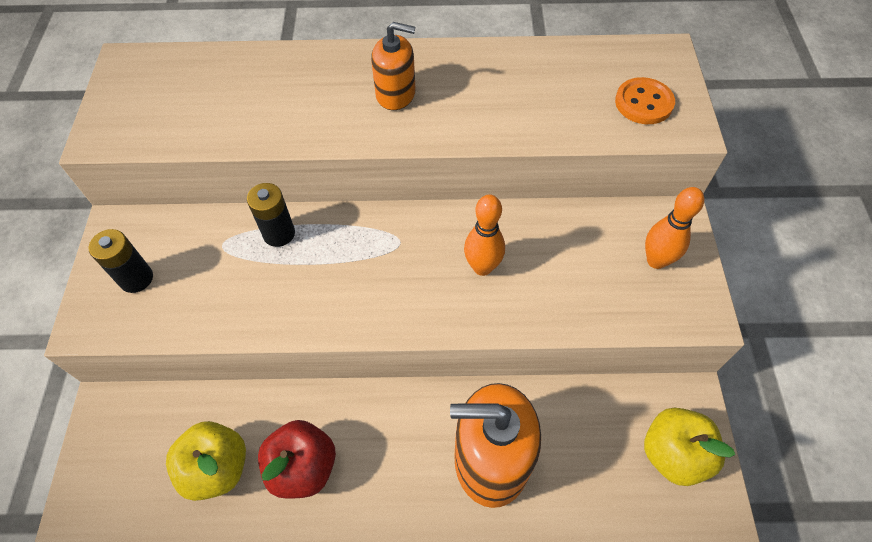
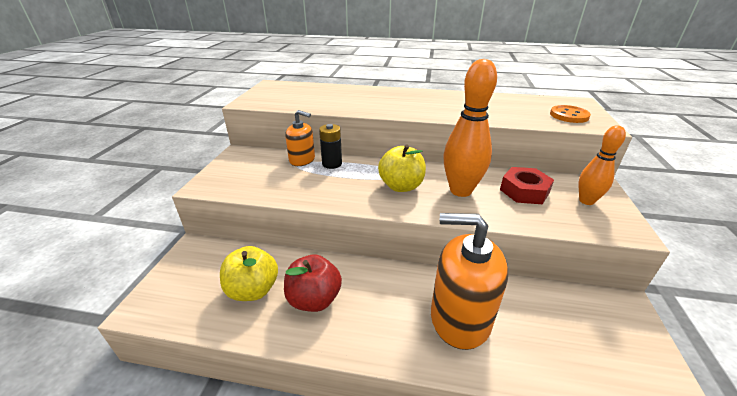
camera: 10 degrees right, 25 degrees down
black battery [88,229,153,293] -> none
orange soap dispenser [371,22,416,110] -> orange soap dispenser moved to [285,110,315,166]
orange bowling pin [464,194,505,276] -> orange bowling pin [443,59,497,197], size x1.64
yellow apple [644,407,735,486] -> yellow apple moved to [378,145,426,192]
none -> red nut [500,167,554,204]

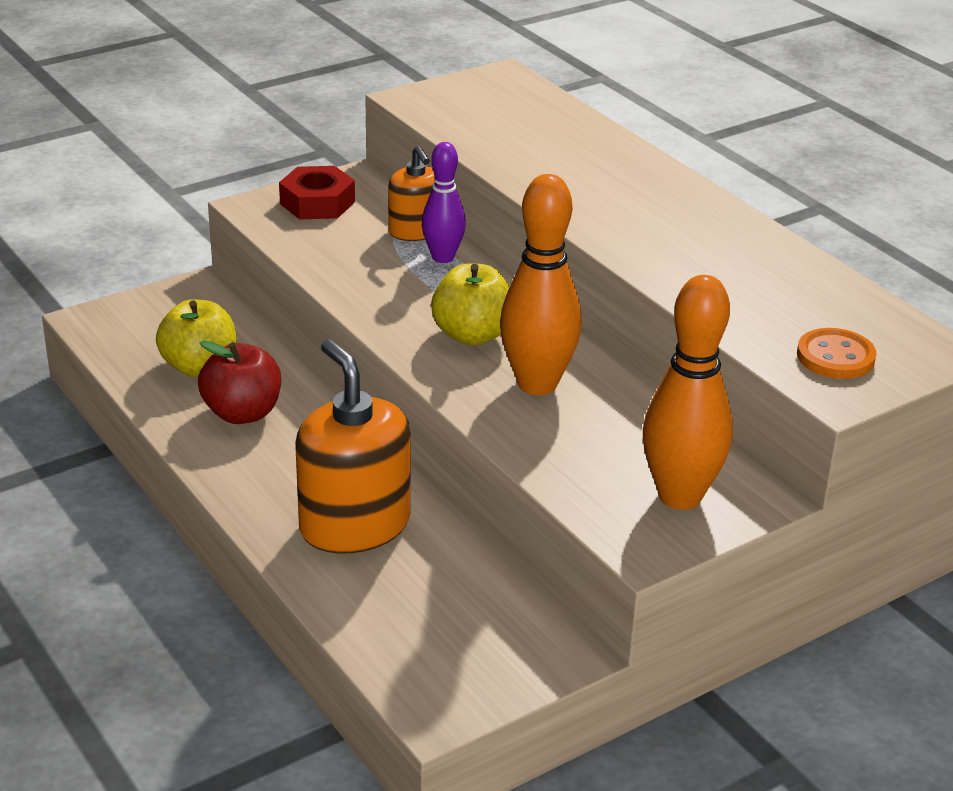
camera: 45 degrees right, 0 degrees up
black battery [319,124,342,169] -> purple bowling pin [422,142,466,263]
red nut [500,167,554,204] -> red nut moved to [279,166,355,220]
orange bowling pin [579,126,626,205] -> orange bowling pin [643,275,733,510], size x1.64

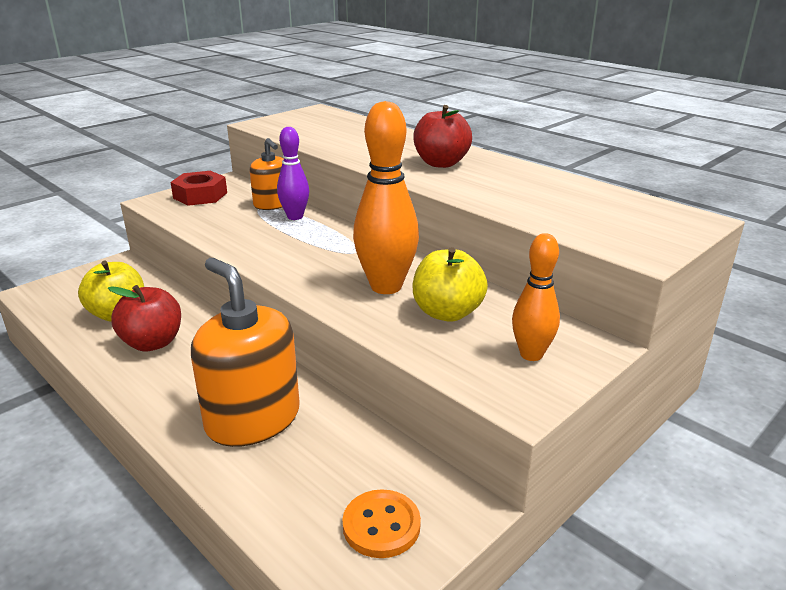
camera: 10 degrees left, 5 degrees down
yellow apple [431,264,509,345] -> yellow apple moved to [412,247,488,322]
orange bowling pin [643,275,733,510] -> orange bowling pin [512,233,560,361], size x0.61
orange button [797,328,877,379] -> orange button moved to [342,489,421,558]
none -> red apple [413,105,472,168]

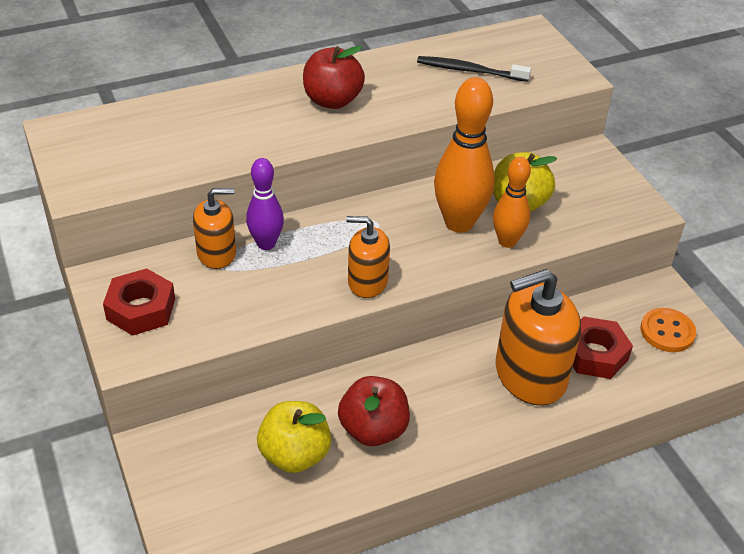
camera: 70 degrees left, 15 degrees up
orange bowling pin [512,233,560,361] -> orange bowling pin moved to [493,157,531,248]
none -> orange soap dispenser [346,216,390,298]
none -> black toothbrush [417,56,531,82]
none -> red nut [573,317,633,379]

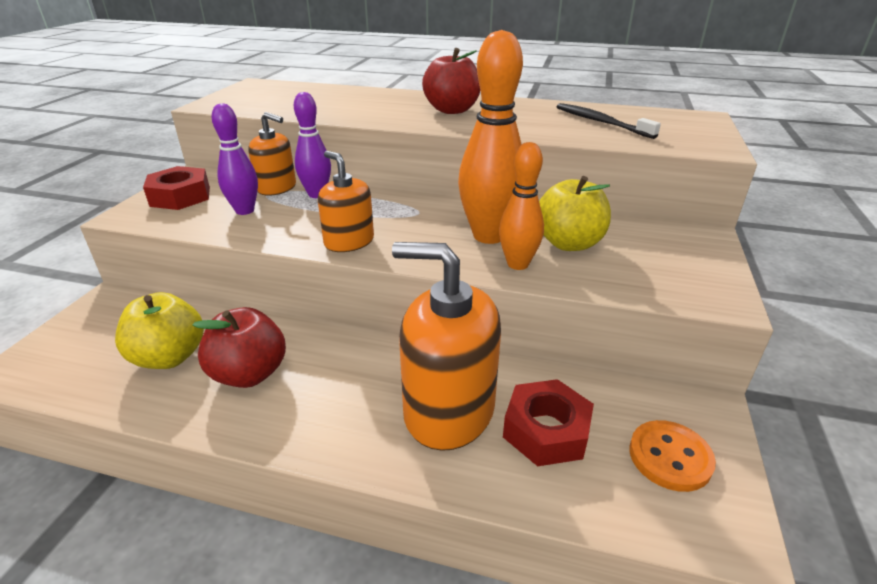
camera: 40 degrees right, 10 degrees down
none -> purple bowling pin [212,103,258,215]

